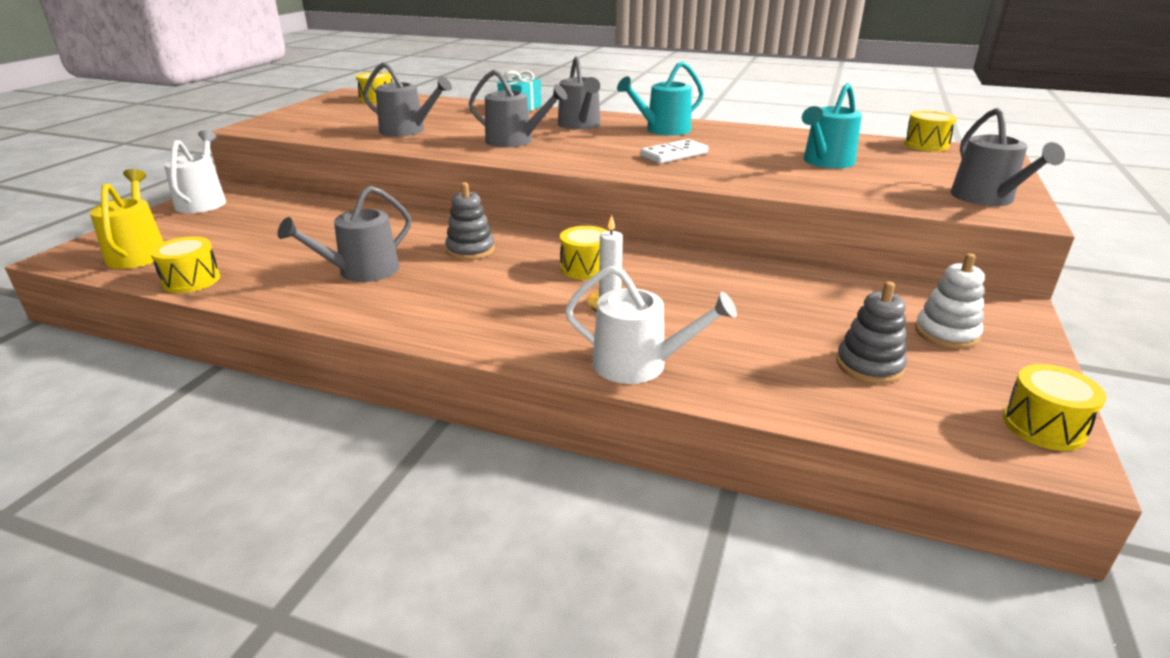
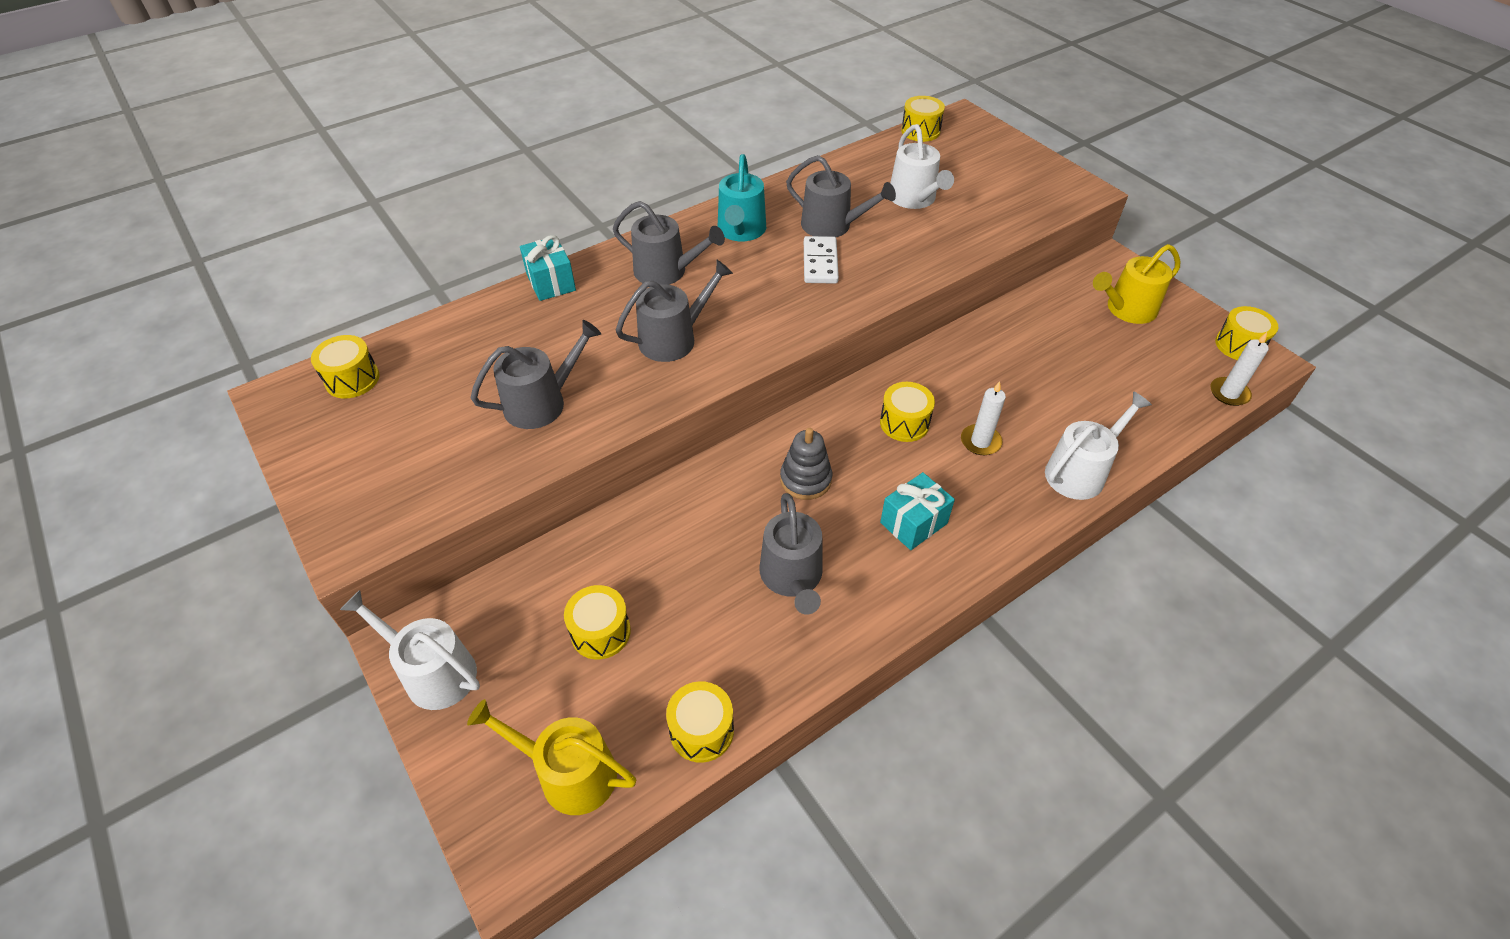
camera: 55 degrees left, 20 degrees up
turquoise watering can [802,83,862,168] -> white watering can [890,124,954,209]
grey stacking toy [836,281,907,384] -> none
white stacking toy [915,253,985,349] -> yellow watering can [1093,244,1180,324]
grey watering can [951,108,1065,206] -> grey watering can moved to [786,155,896,237]
none -> yellow drum [564,585,631,659]
none -> turquoise gift [880,472,955,550]
none -> white candle [1210,332,1269,406]

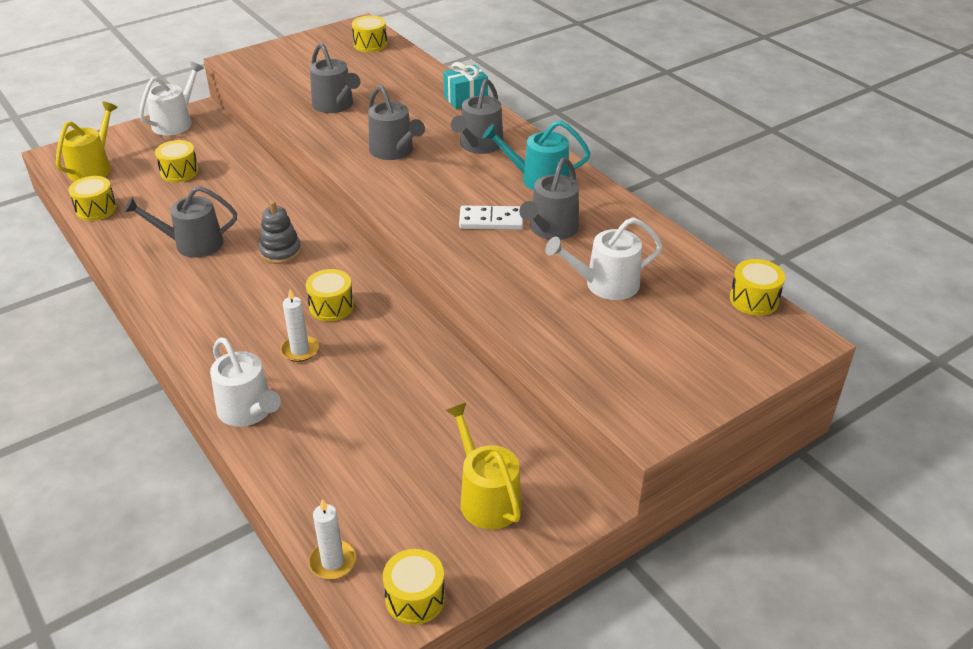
camera: 90 degrees right, 10 degrees down
turquoise gift [880,472,955,550] -> none

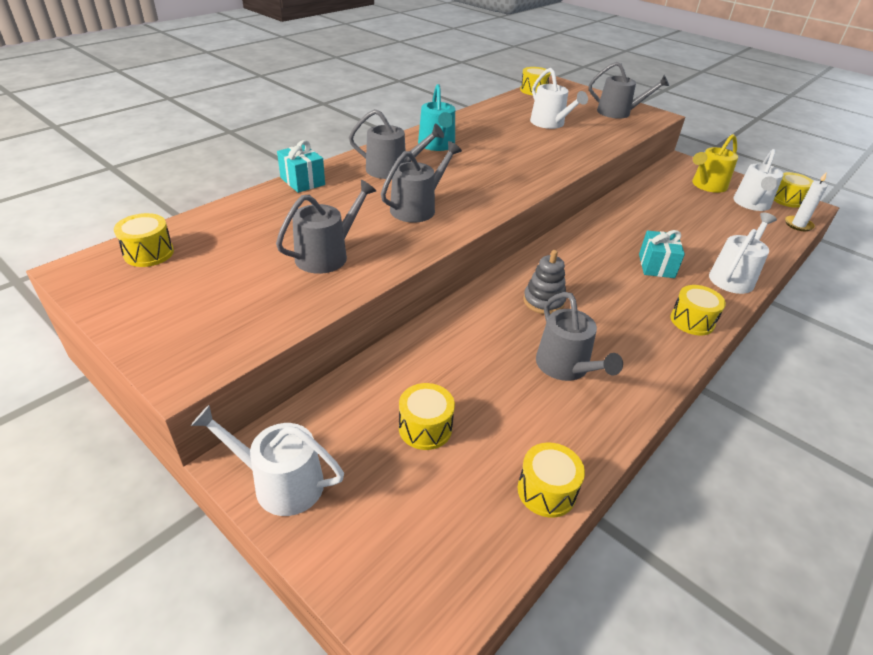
camera: 105 degrees left, 0 degrees up
yellow watering can [56,102,118,182] -> none
white candle [280,289,319,362] -> turquoise gift [639,230,685,278]
yellow drum [306,269,354,321] -> yellow drum moved to [670,285,726,335]
white domino [459,206,523,230] -> none
grey watering can [519,158,579,240] -> grey watering can moved to [589,62,669,119]
none -> white watering can [733,149,784,211]

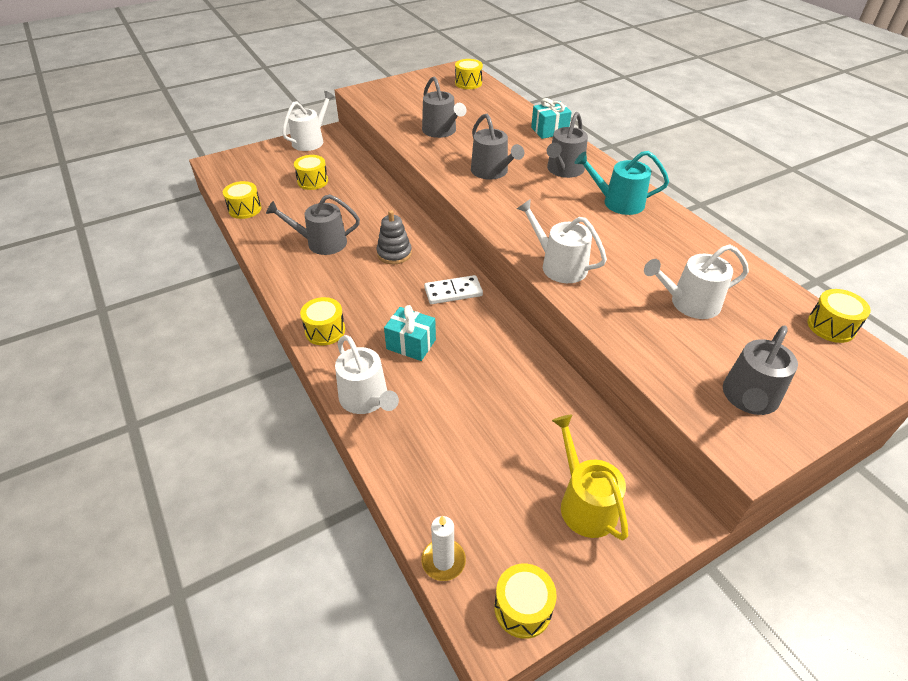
camera: 110 degrees right, 5 degrees up
white watering can [733,149,784,211] -> white watering can moved to [517,199,607,283]
none -> white domino [424,275,483,304]

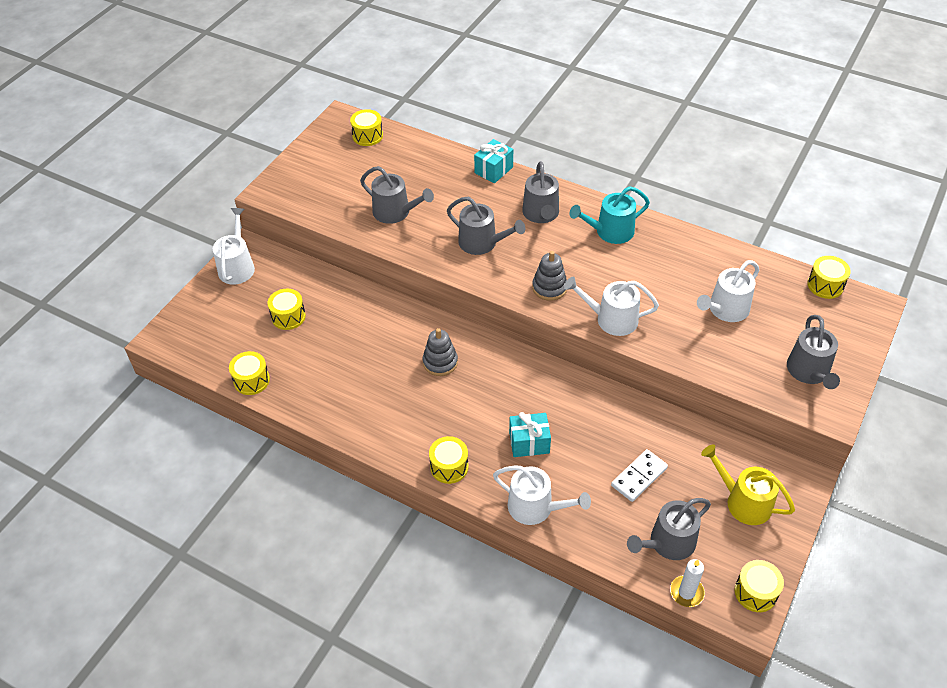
camera: 30 degrees left, 5 degrees up
grey watering can [266,194,360,255] -> grey watering can moved to [627,498,711,560]
white domino [424,275,483,304] -> white domino moved to [611,449,668,502]
none -> grey stacking toy [532,251,567,301]

